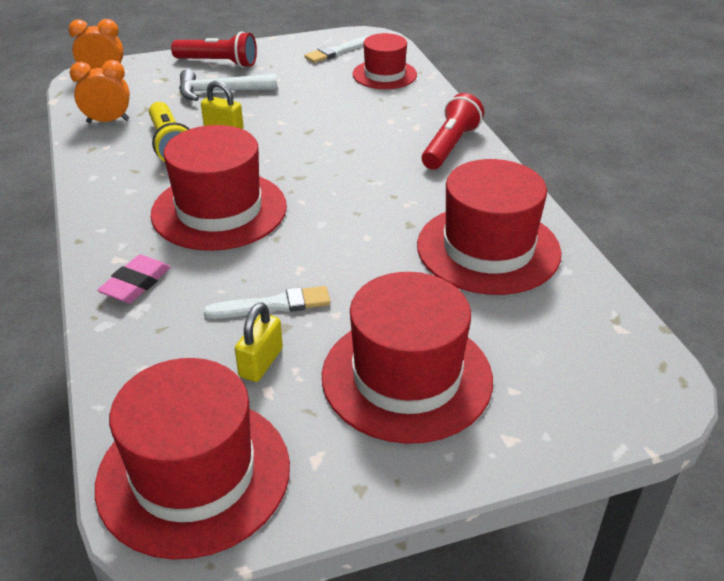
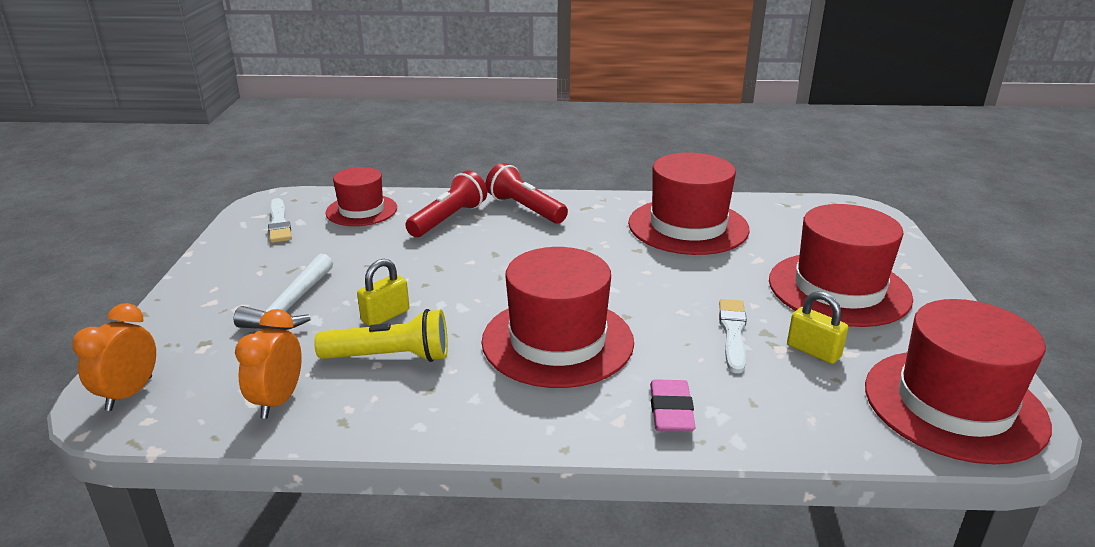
camera: 70 degrees left, 10 degrees down
pink eraser [97,255,171,303] -> pink eraser turned 45 degrees clockwise [650,379,696,432]
red flashlight [171,31,257,68] -> red flashlight moved to [405,170,487,237]

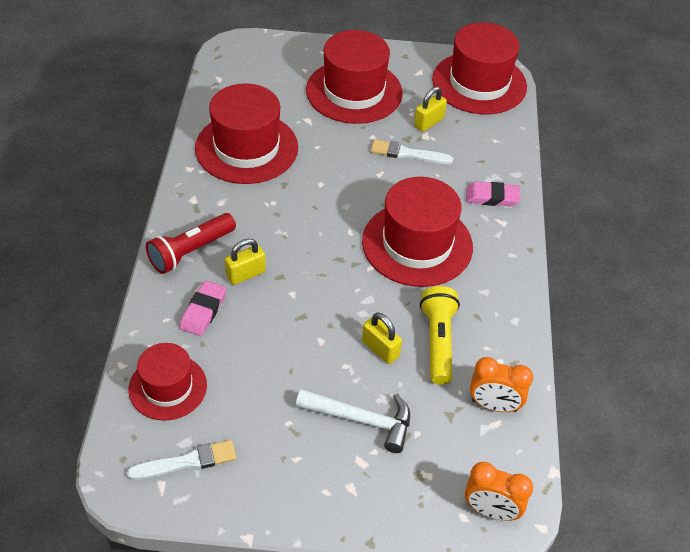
camera: 90 degrees left, 20 degrees up
red flashlight [405,170,487,237] -> pink eraser [179,280,227,336]
none -> yellow padlock [225,239,266,285]

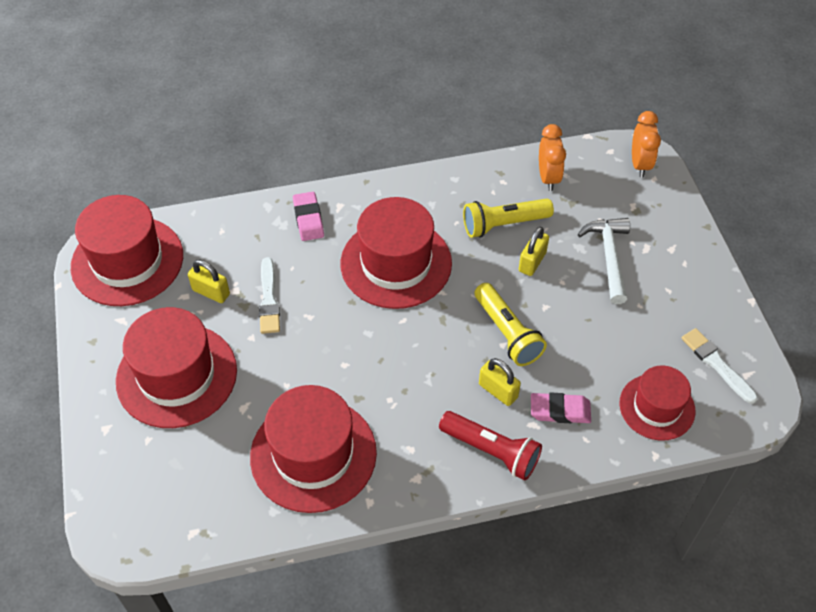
camera: 105 degrees left, 5 degrees up
none -> yellow flashlight [475,283,547,366]

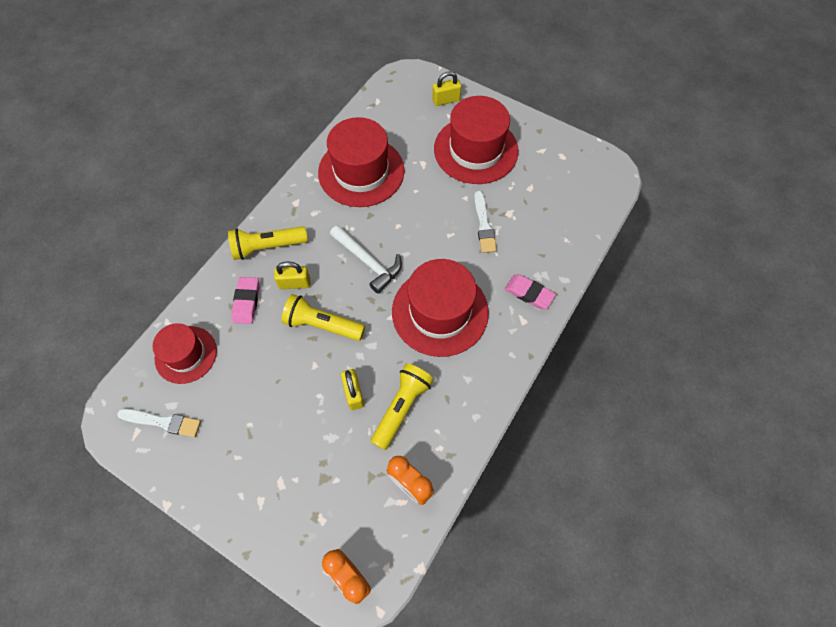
camera: 135 degrees right, 10 degrees up
red hat [71,195,183,306] -> none
yellow padlock [188,260,230,303] -> yellow padlock moved to [432,71,461,106]
white brush [259,257,280,334] -> white brush turned 135 degrees counterclockwise [474,191,497,253]
red flashlight [439,411,542,480] -> yellow flashlight [228,226,308,260]
pink eraser [531,392,591,423] -> pink eraser turned 45 degrees counterclockwise [231,277,260,324]
white hammer [578,218,630,304] -> white hammer moved to [330,225,402,294]

